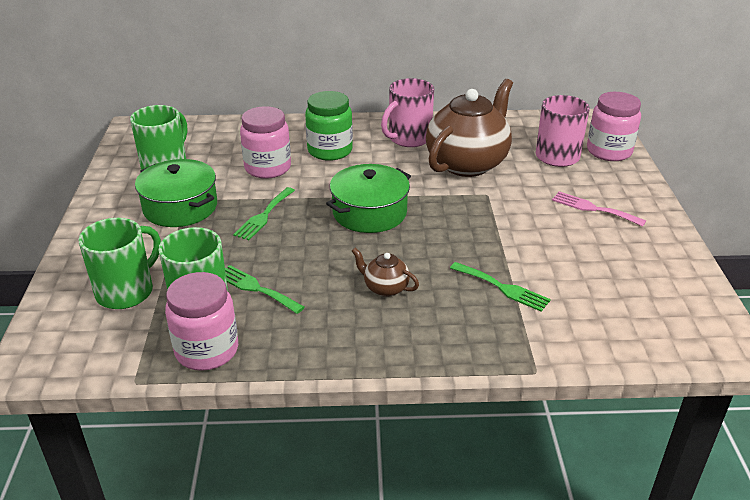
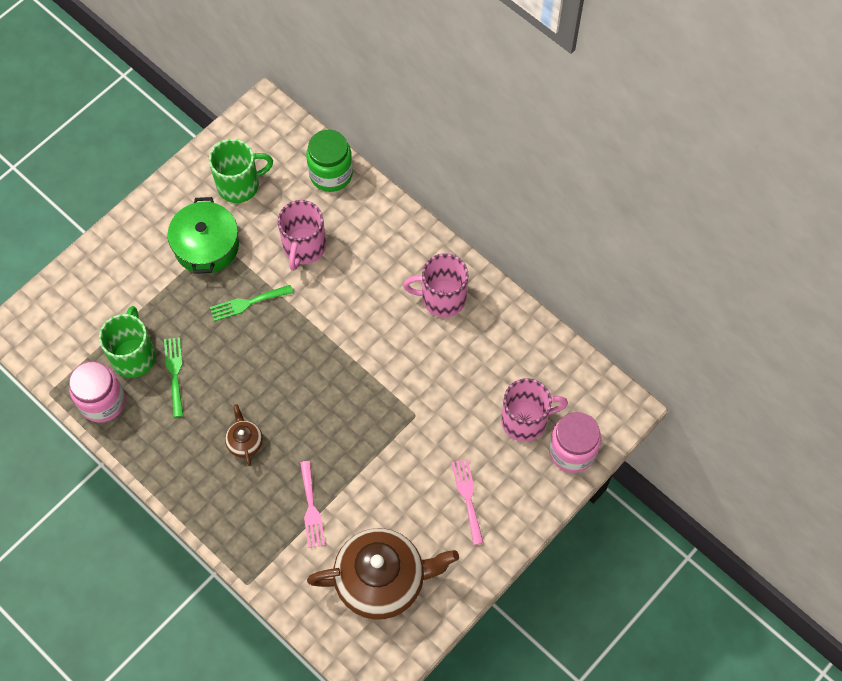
camera: 45 degrees right, 30 degrees up
green mug [78,218,161,309] -> none
pink jar [240,106,291,179] -> pink mug [278,200,326,271]
green jar [305,91,353,161] -> green jar moved to [306,130,353,192]
green pot [326,164,411,233] -> none
brown teapot [426,79,513,177] -> brown teapot moved to [307,528,459,619]
green fork [450,262,551,312] -> pink fork [300,461,325,548]

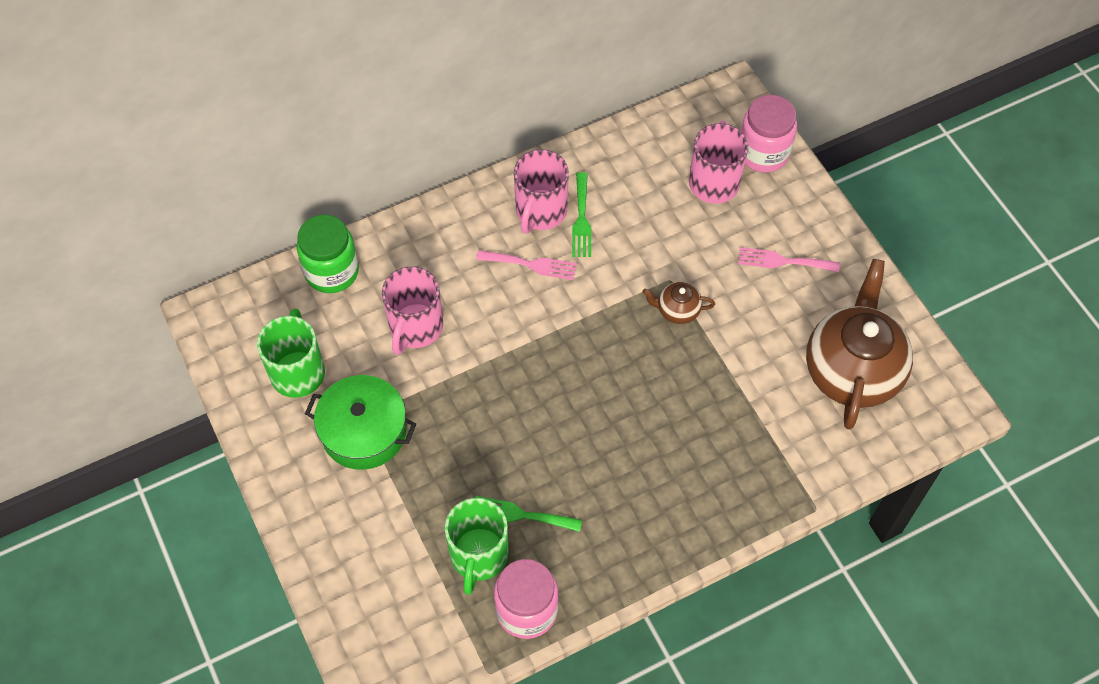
camera: 70 degrees left, 5 degrees down
green mug [99,306,156,378] -> green mug turned 105 degrees counterclockwise [445,498,509,595]
green fork [210,285,293,321] -> green fork moved to [572,172,591,257]
brown teapot [225,404,263,466] -> brown teapot moved to [642,282,715,324]
pink mug [278,200,326,271] -> pink mug turned 75 degrees clockwise [382,267,443,355]
pink fork [300,461,325,548] -> pink fork moved to [476,250,577,280]

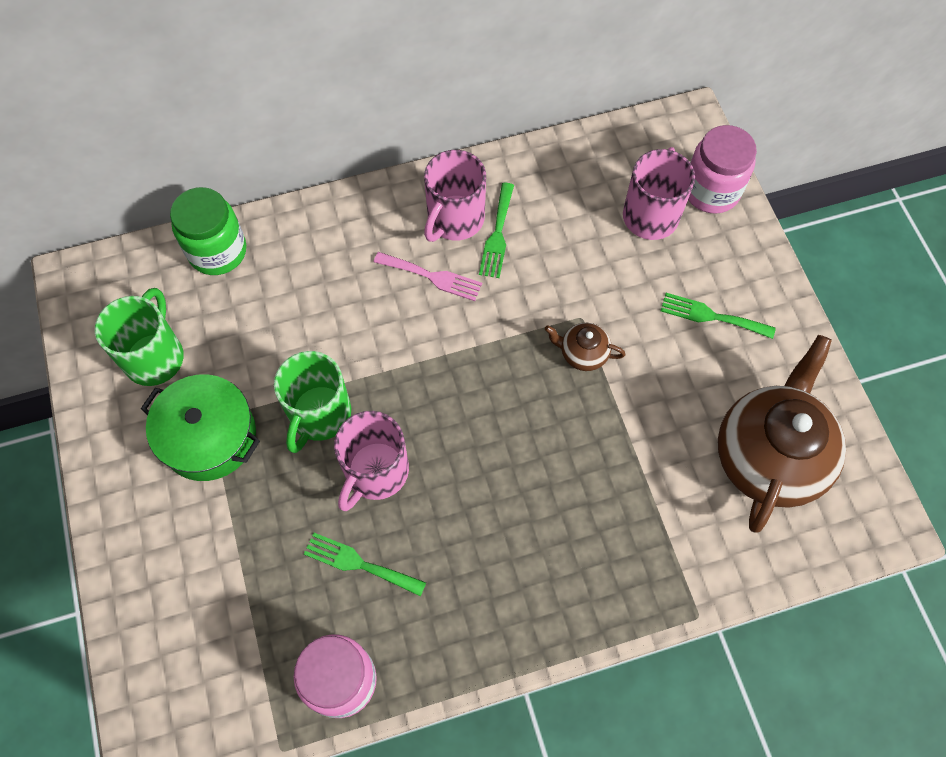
camera: 10 degrees right, 5 degrees up
pink mug [382,267,443,355] -> pink mug moved to [334,411,409,511]
green mug [445,498,509,595] -> green mug moved to [274,351,351,453]
pink fork [738,247,840,272] -> green fork [661,293,776,339]

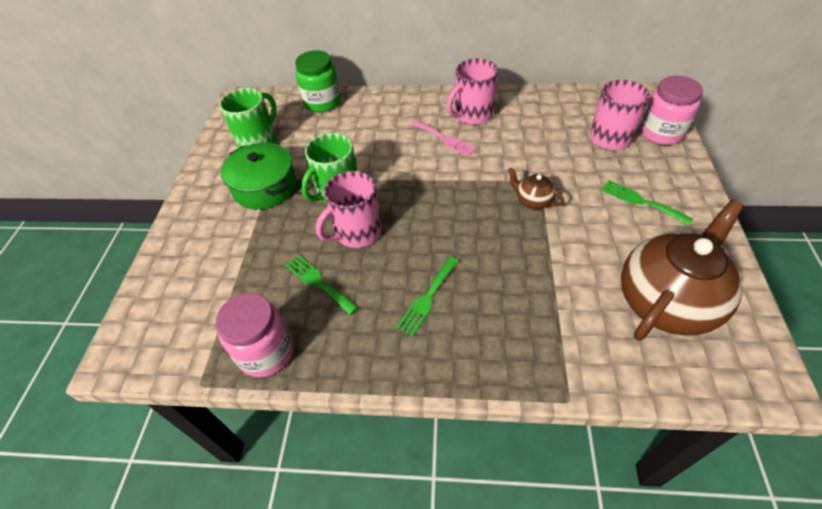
camera: 25 degrees right, 15 degrees down
green fork [479,183,514,278] -> green fork moved to [396,257,459,336]

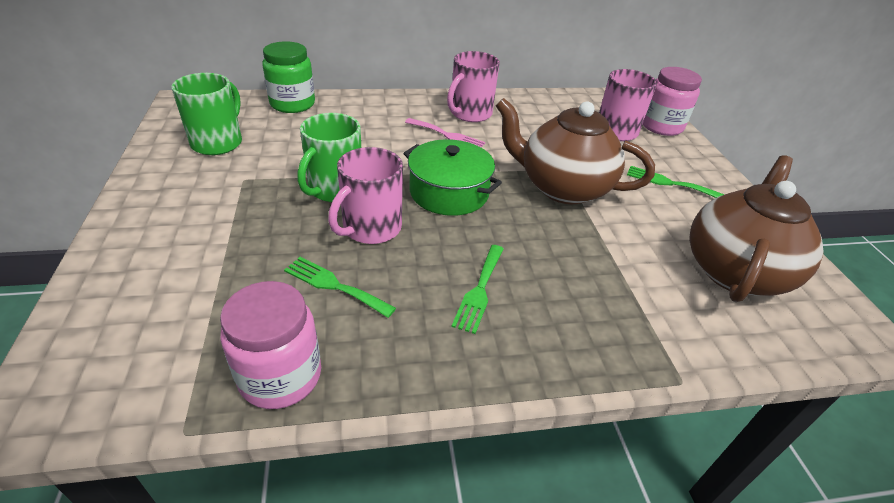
camera: 20 degrees left, 10 degrees down
green pot [221,143,296,210] -> green pot moved to [404,139,502,216]
brown teapot [508,168,564,209] -> brown teapot [496,98,655,204], size x2.30

